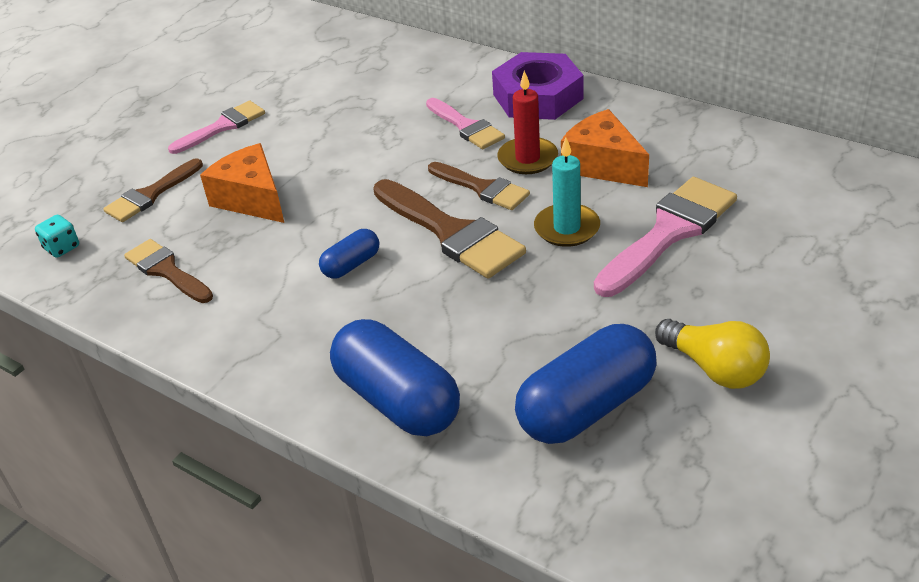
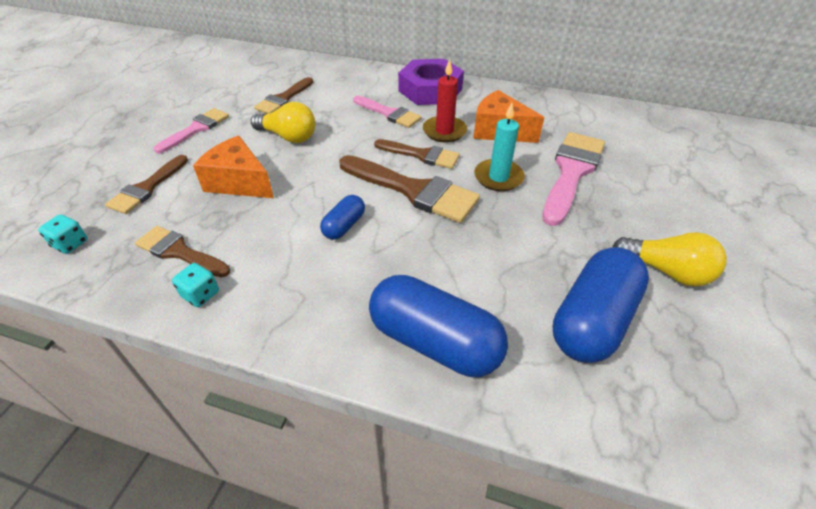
camera: 20 degrees left, 5 degrees up
none -> turquoise dice [172,263,219,307]
none -> yellow light bulb [251,102,316,143]
none -> brown brush [254,77,313,114]

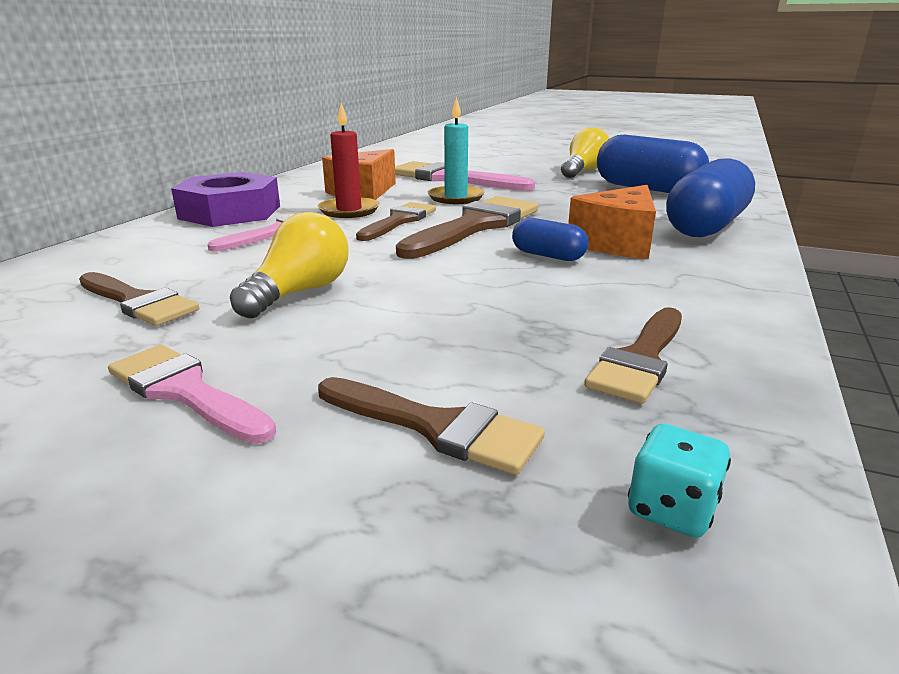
camera: 85 degrees left, 20 degrees down
turquoise dice [172,263,219,307] -> none
orange cheese [193,136,274,198] -> orange cheese moved to [568,185,656,259]

